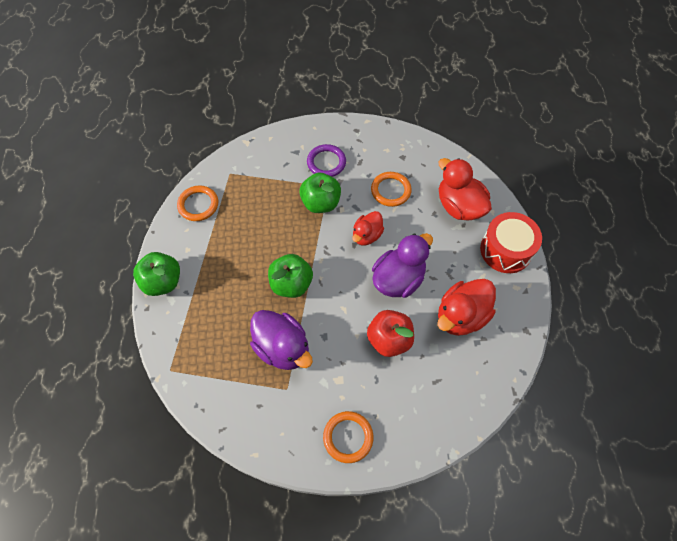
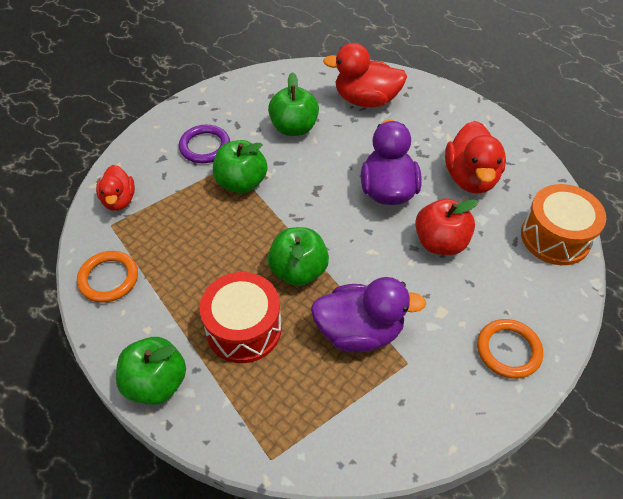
camera: 45 degrees left, 10 degrees down
red duck [352,211,384,245] -> red duck moved to [96,165,135,211]
orange ring [371,172,412,207] -> green apple [268,72,319,136]
red drum [480,212,542,273] -> red drum moved to [200,272,282,363]
none -> orange drum [521,184,606,265]

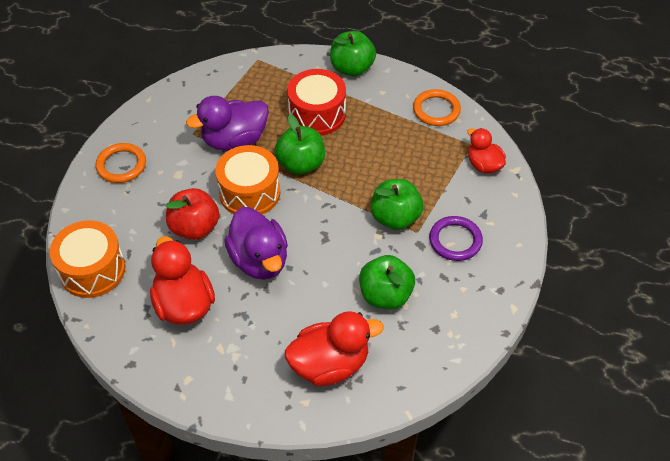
camera: 155 degrees right, 0 degrees up
none -> orange drum [215,145,280,215]

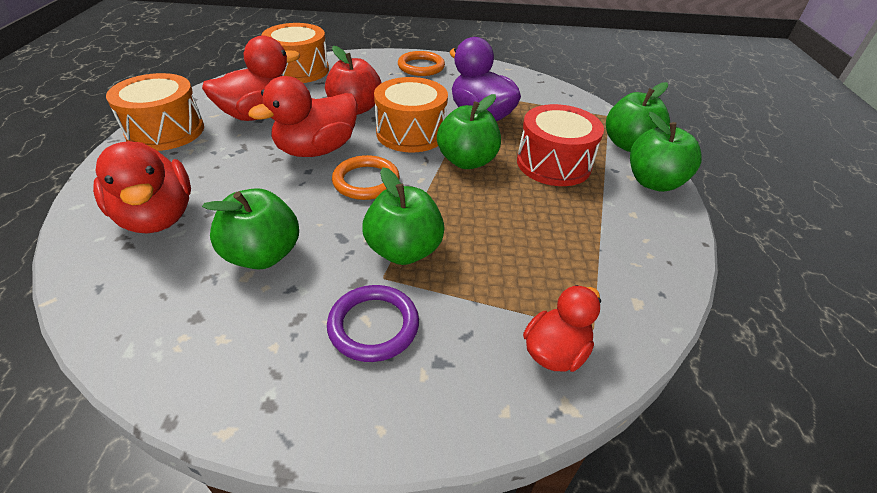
camera: 75 degrees right, 10 degrees down
purple duck [224,207,288,280] -> red duck [248,76,358,157]
orange ring [413,89,461,126] -> orange ring moved to [332,155,400,200]
none -> orange drum [106,73,204,151]
none -> green apple [606,82,670,152]

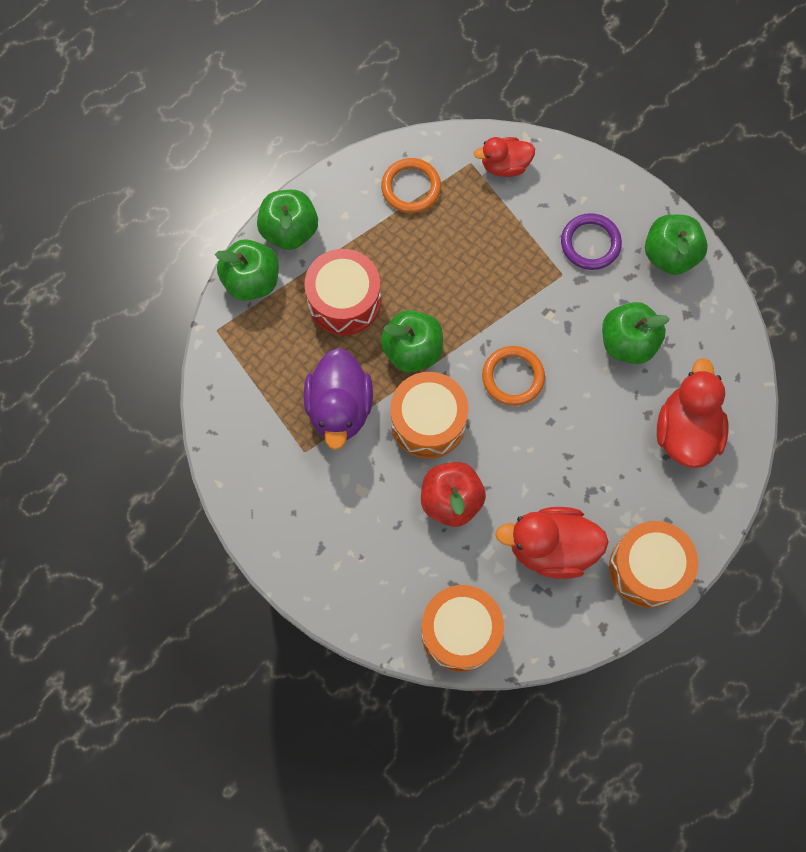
camera: 140 degrees left, 30 degrees up
red duck [248,76,358,157] -> none
green apple [362,167,445,265] -> green apple moved to [645,214,708,275]
orange ring [398,51,445,76] -> orange ring moved to [381,158,441,213]

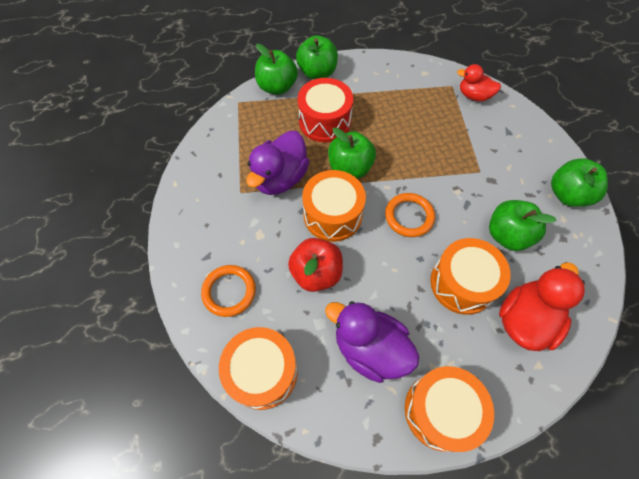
camera: 30 degrees right, 10 degrees down
orange ring [381,158,441,213] -> orange ring moved to [201,265,256,317]
red duck [495,507,609,579] -> purple duck [325,301,419,383]
purple ring [561,213,622,270] -> none
none -> orange drum [430,238,511,315]

